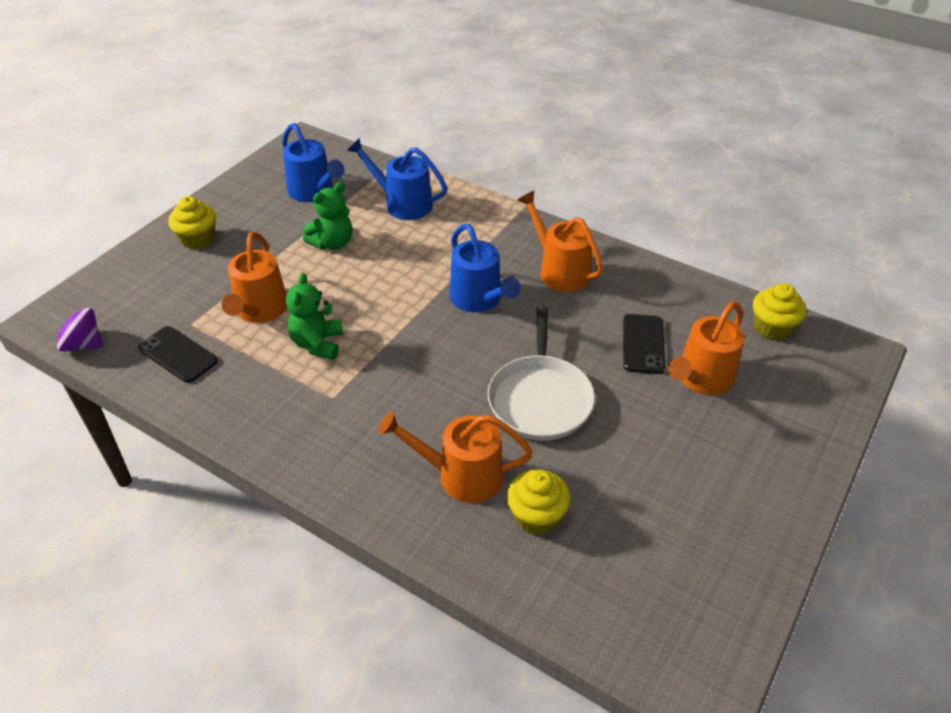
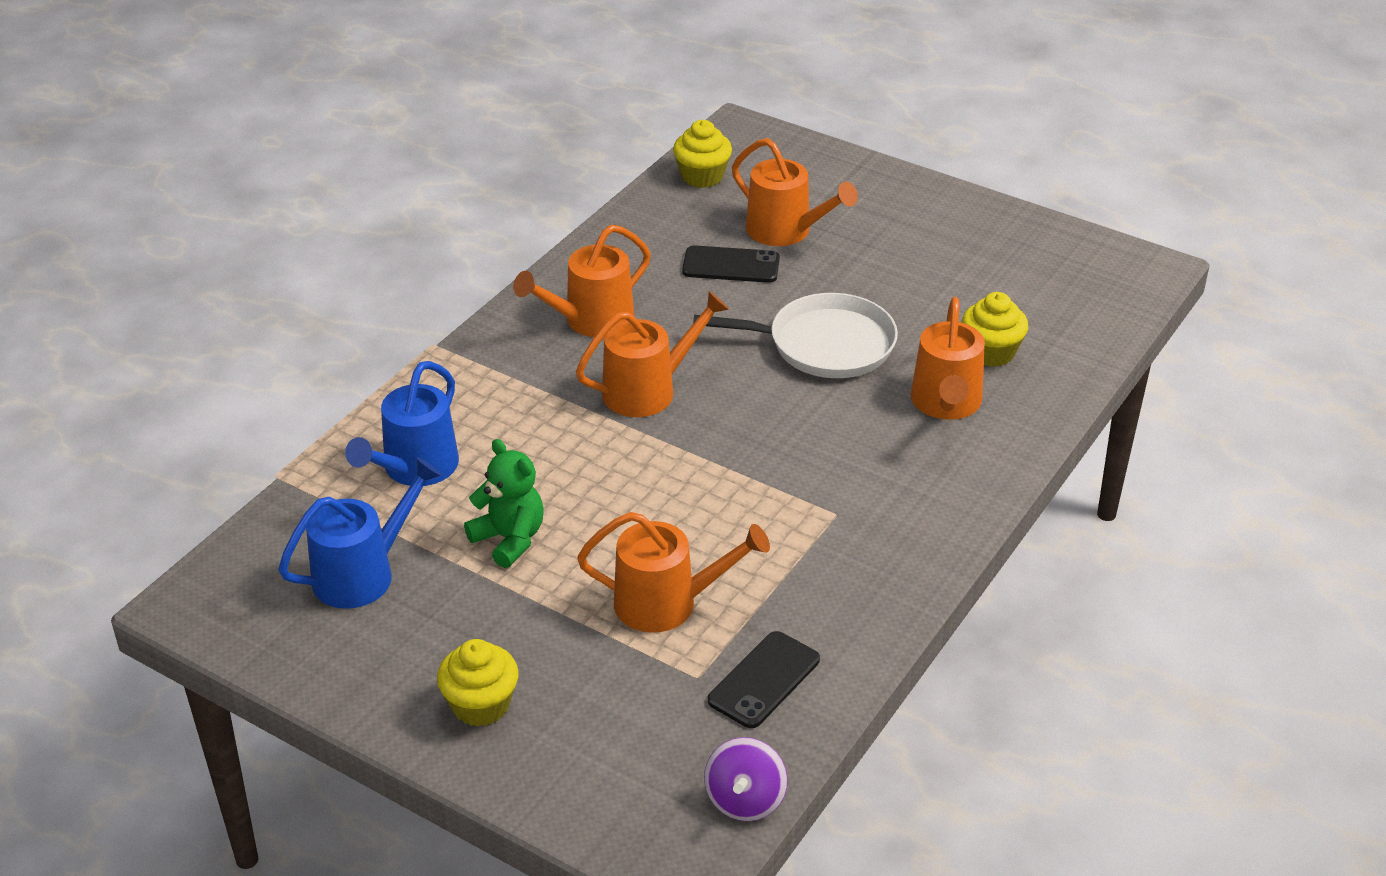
camera: 90 degrees left, 5 degrees down
green teddy bear [286,273,343,360] -> none
blue watering can [449,224,521,312] -> orange watering can [576,291,729,417]

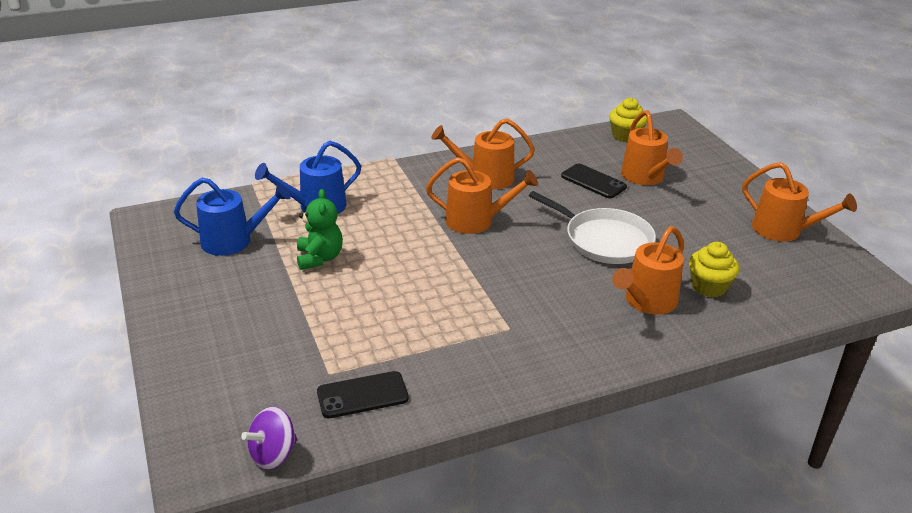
camera: 35 degrees right, 5 degrees down
yellow cupcake [437,639,519,727] -> none
orange watering can [577,512,770,633] -> orange watering can moved to [742,162,857,242]

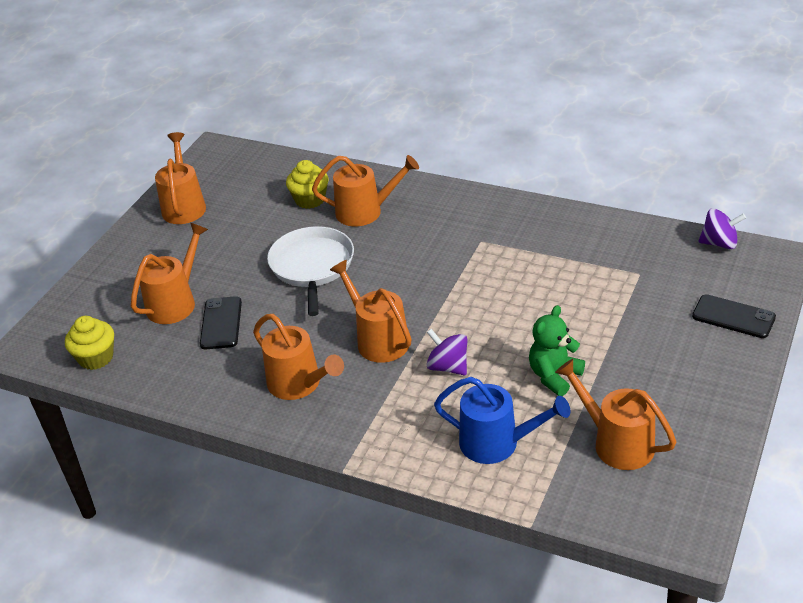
camera: 130 degrees left, 5 degrees up
blue watering can [174,178,291,256] -> orange watering can [555,359,676,470]
black phone [317,371,409,418] -> black phone moved to [692,294,776,338]
none -> purple spinning top [427,329,467,375]

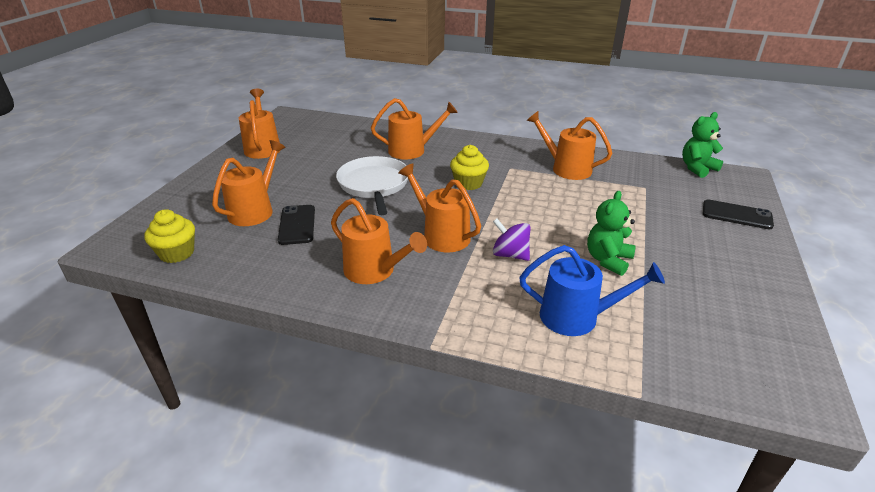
camera: 10 degrees left, 5 degrees down
yellow cupcake [286,160,328,209] -> yellow cupcake moved to [450,145,489,190]
orange watering can [555,359,676,470] -> orange watering can moved to [527,111,612,180]
purple spinning top [699,208,746,249] -> green teddy bear [682,112,723,178]

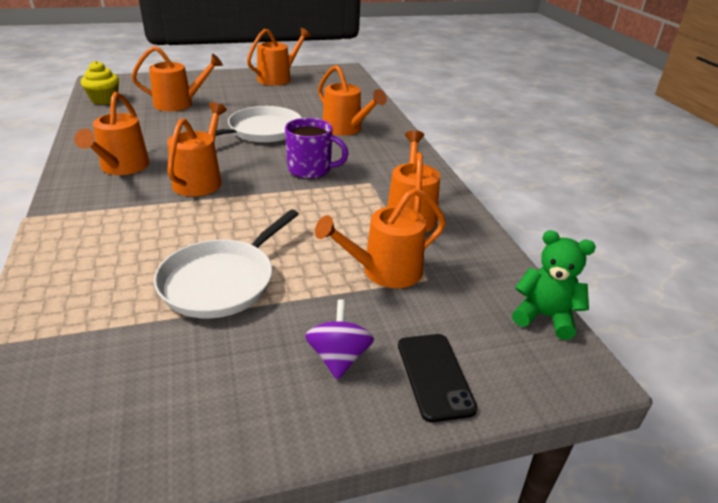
camera: 55 degrees right, 0 degrees up
black phone [278,205,315,245] -> none
yellow cupcake [450,145,489,190] -> purple mug [285,118,349,179]
purple spinning top [493,218,530,261] -> purple spinning top moved to [305,299,374,380]
blue watering can [519,245,665,336] -> none
green teddy bear [587,191,635,276] -> white pan [154,209,299,318]
none -> orange watering can [315,188,446,288]

